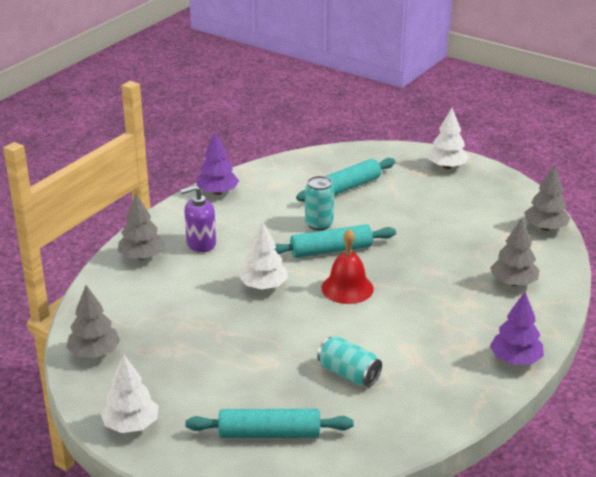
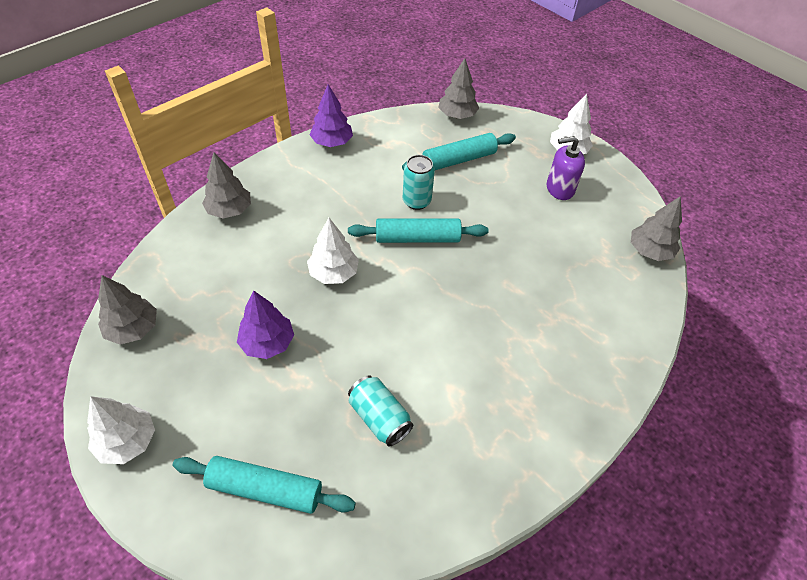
camera: 10 degrees right, 20 degrees up
purple soap dispenser [180,185,216,252] -> purple soap dispenser moved to [547,136,585,200]
red bell [321,229,374,304] -> none
grey tree [490,218,540,286] -> grey tree moved to [438,58,479,119]
purple tree [490,292,544,365] -> purple tree moved to [237,291,294,359]

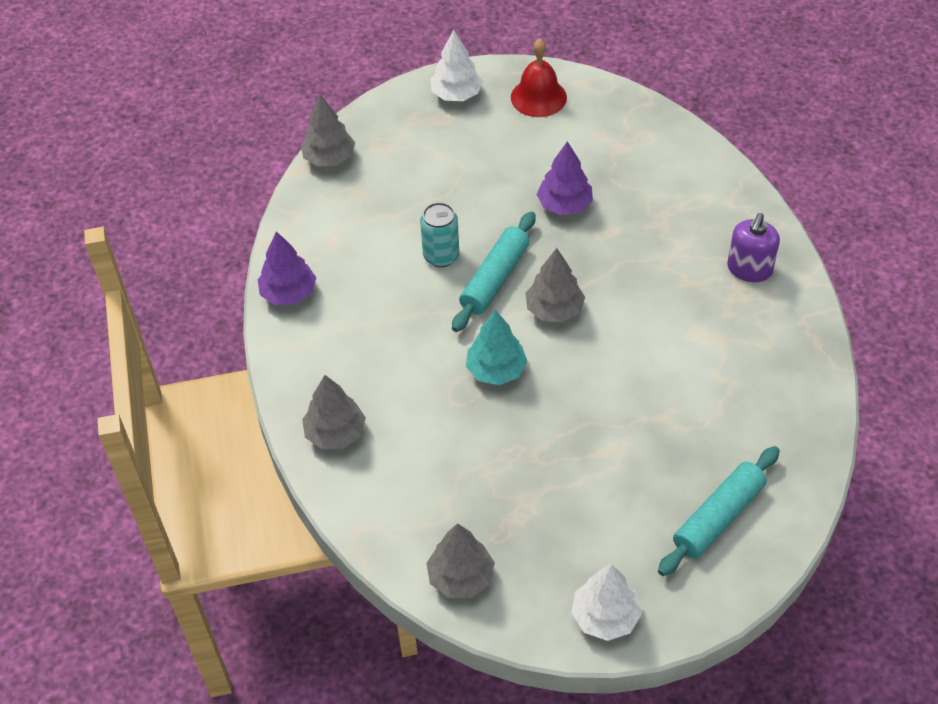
camera: 55 degrees left, 0 degrees up
purple tree [237,291,294,359] -> purple tree moved to [536,141,593,215]
white tree [307,218,359,284] -> turquoise tree [466,310,528,385]
turquoise can [348,375,413,447] -> none
turquoise rolling pin [402,133,516,170] -> none
purple soap dispenser [547,136,585,200] -> purple soap dispenser moved to [727,213,780,282]
grey tree [631,196,682,261] -> grey tree moved to [526,248,585,322]
none -> red bell [511,39,567,117]

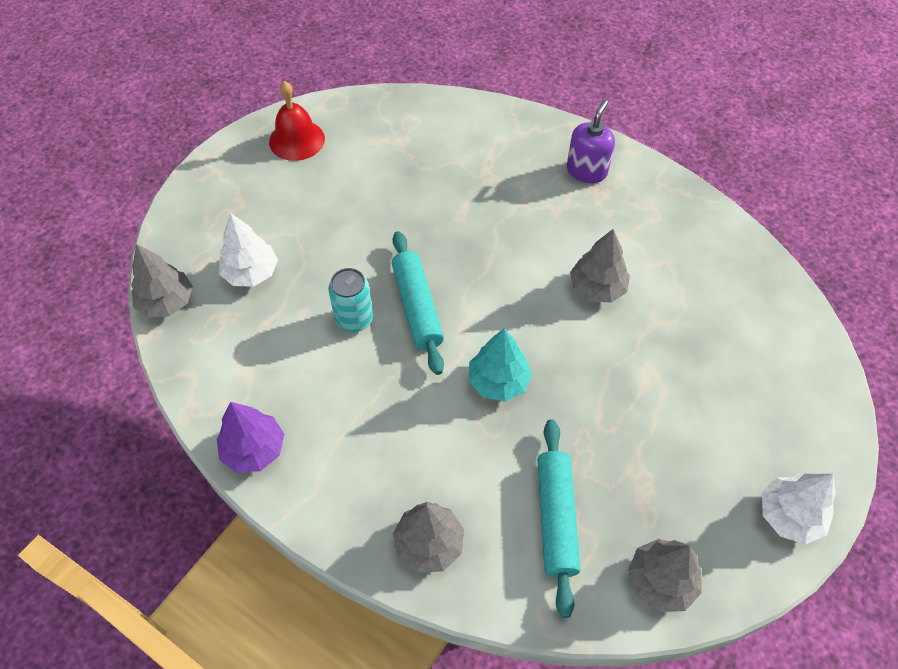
camera: 45 degrees left, 5 degrees up
white tree [430,30,483,101] -> white tree moved to [219,213,278,287]
grey tree [526,248,585,322] -> grey tree moved to [570,229,630,303]
purple tree [536,141,593,215] -> none
turquoise rolling pin [658,446,780,576] -> turquoise rolling pin moved to [537,419,581,618]
purple soap dispenser [727,213,780,282] -> purple soap dispenser turned 135 degrees counterclockwise [567,100,615,183]

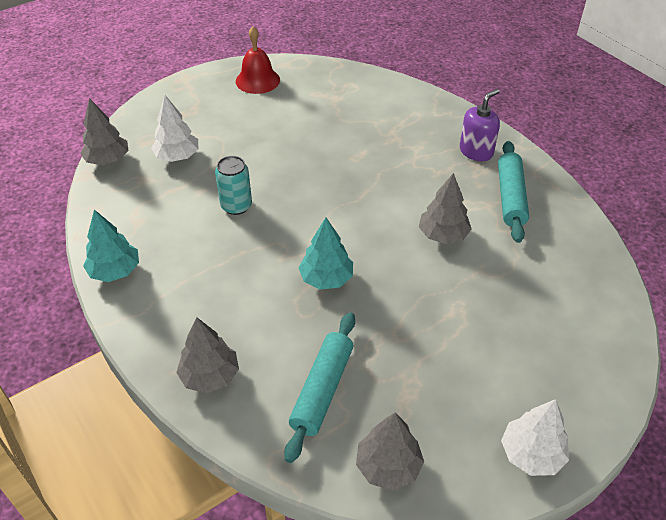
camera: 20 degrees right, 10 degrees down
purple tree [217,402,284,473] -> turquoise tree [83,210,139,282]
turquoise rolling pin [392,231,444,375] -> turquoise rolling pin moved to [498,141,529,243]

